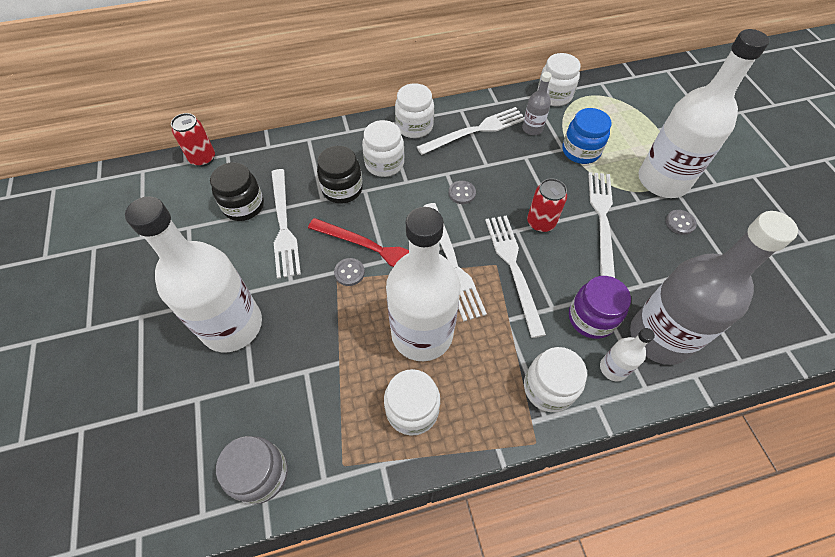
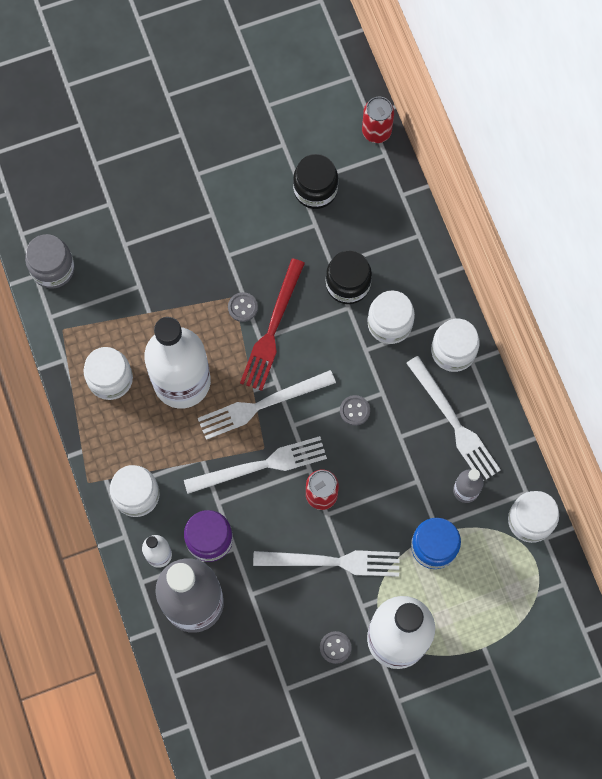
camera: 85 degrees right, 15 degrees up
white bottle [125,196,262,353] -> none
white fork [271,169,301,279] -> none

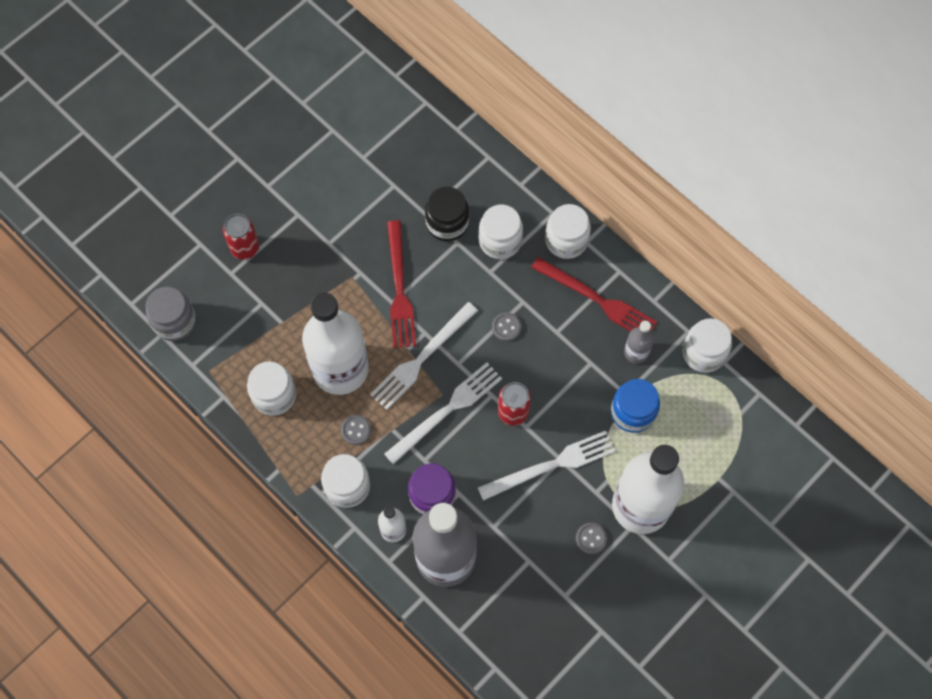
camera: 25 degrees left, 5 degrees down
grey button [228,292,258,322] -> grey button moved to [341,415,371,445]
black jar [293,154,338,209] -> none
red can [362,97,394,143] -> red can moved to [223,214,259,260]
white fork [406,356,501,481] -> red fork [531,257,657,332]

